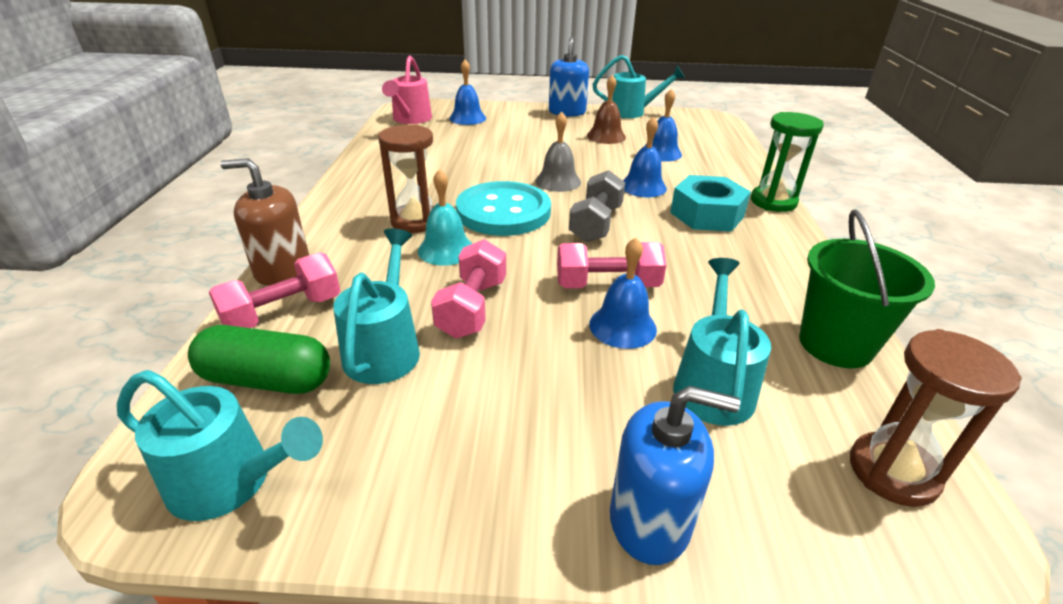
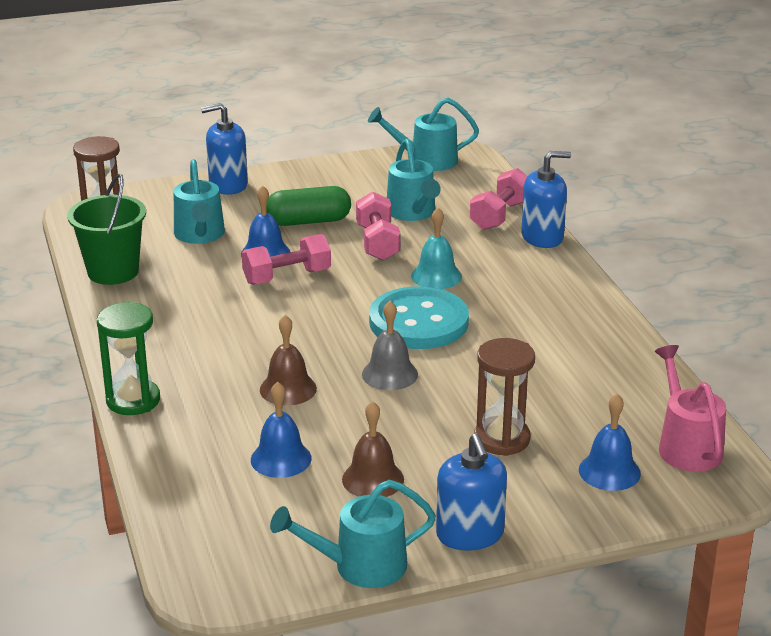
camera: 160 degrees right, 5 degrees down
green capsule [188,325,330,394] -> green capsule moved to [266,186,351,226]
brown soap dispenser [220,158,309,286] -> blue soap dispenser [521,151,571,248]
brown hourglass [378,124,434,233] -> brown hourglass moved to [475,338,535,456]
grey dumbbell [569,170,625,243] -> none
blue bell [623,116,667,197] -> brown bell [260,315,317,406]
turquoise nut [670,175,751,232] -> none

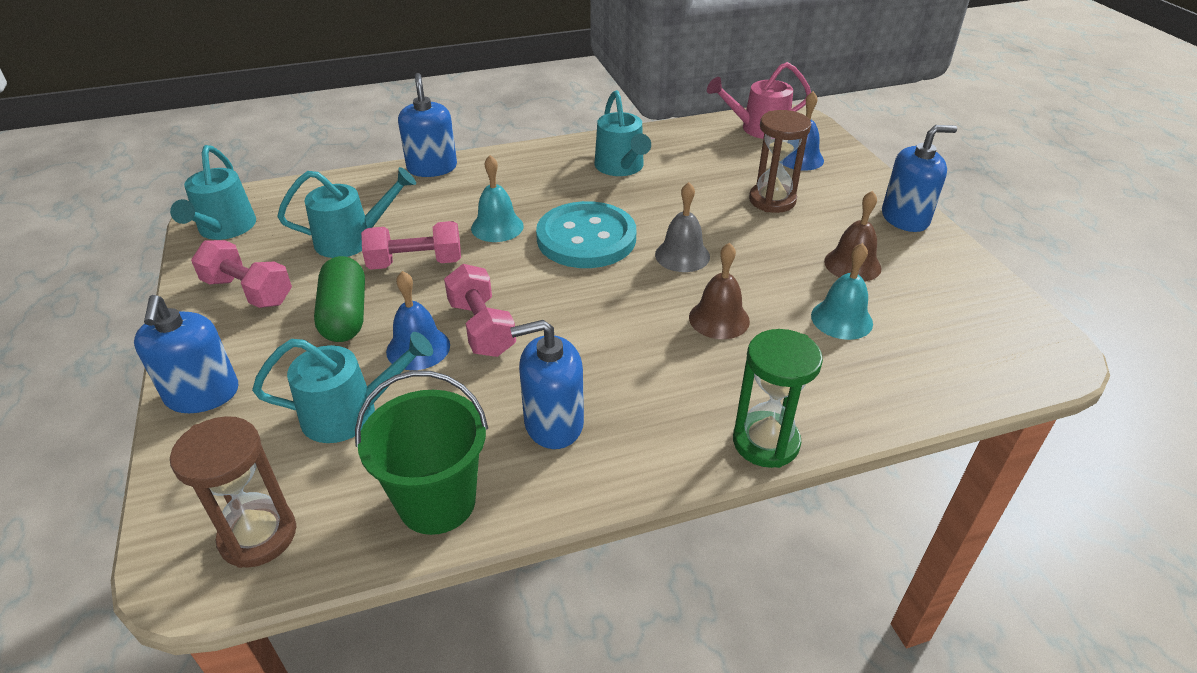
camera: 90 degrees left, 10 degrees up
blue bell [251,382,312,478] -> turquoise bell [811,243,873,340]
turquoise watering can [270,480,436,588] -> turquoise watering can moved to [594,90,651,176]
pink dumbbell [470,168,528,230] -> pink dumbbell moved to [191,240,292,308]
none -> blue soap dispenser [510,320,584,449]

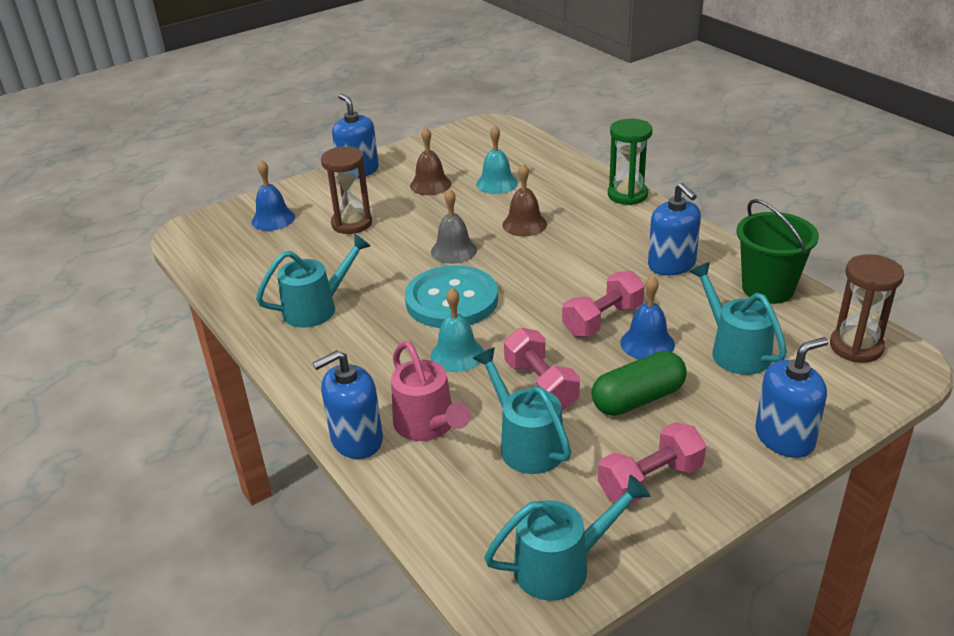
camera: 105 degrees left, 5 degrees down
pink dumbbell [191,240,292,308] -> pink dumbbell turned 45 degrees clockwise [598,422,706,506]
pink watering can [707,62,811,139] -> pink watering can moved to [391,341,471,441]

